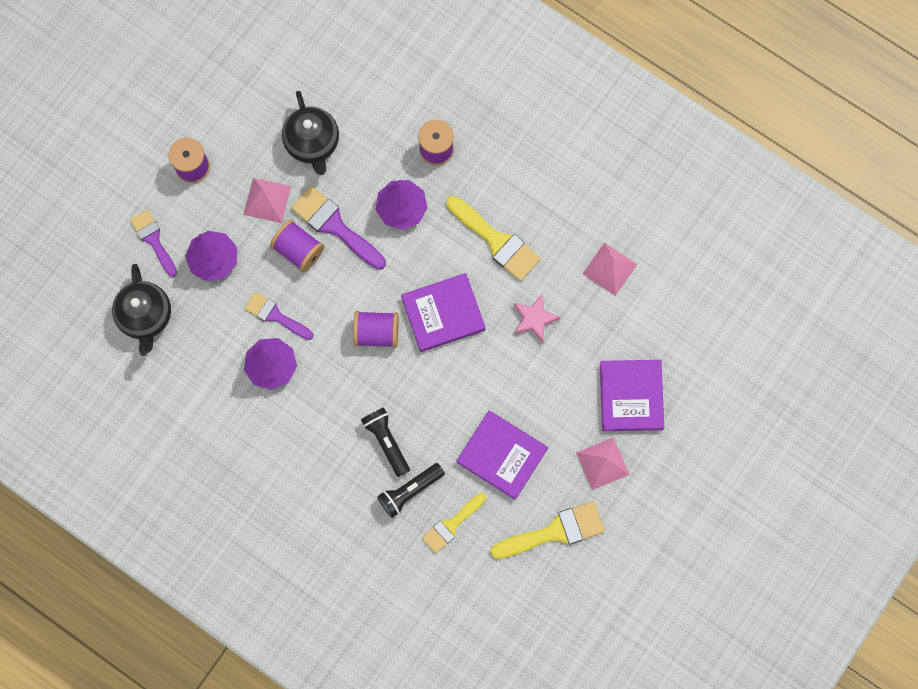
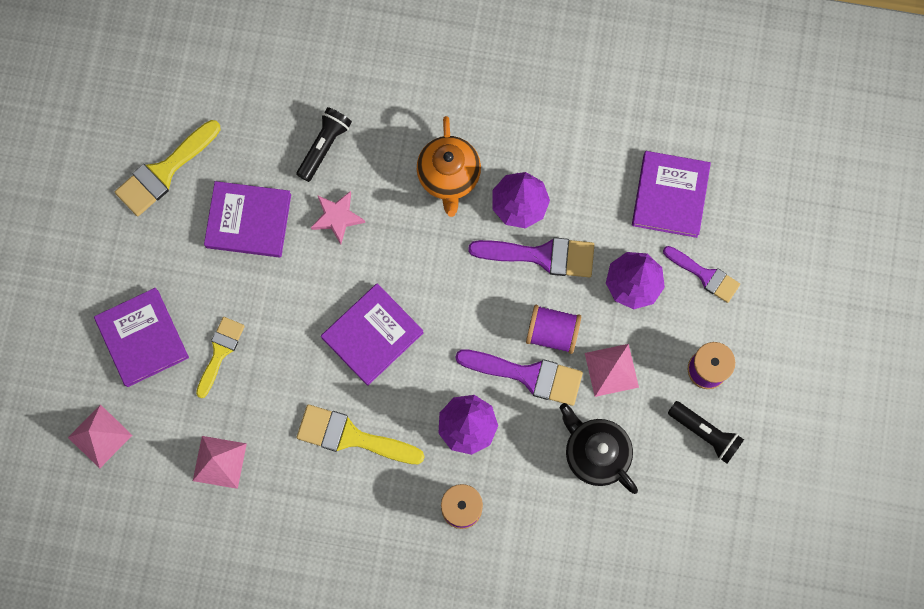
camera: 155 degrees right, 0 degrees up
black teapot [112,264,171,356] -> purple book [632,151,711,238]
purple brush [244,292,314,340] -> purple brush [468,237,594,277], size x1.51
purple spool [353,311,399,348] -> none
black flashlight [361,408,410,477] -> black flashlight moved to [668,401,744,464]
yellow brush [422,493,486,554] -> yellow brush moved to [196,317,245,398]
pink star [514,294,561,343] -> pink star moved to [311,191,365,244]
pink pyramid [576,437,630,490] -> pink pyramid moved to [68,404,132,469]
none -> orange teapot [417,116,481,217]

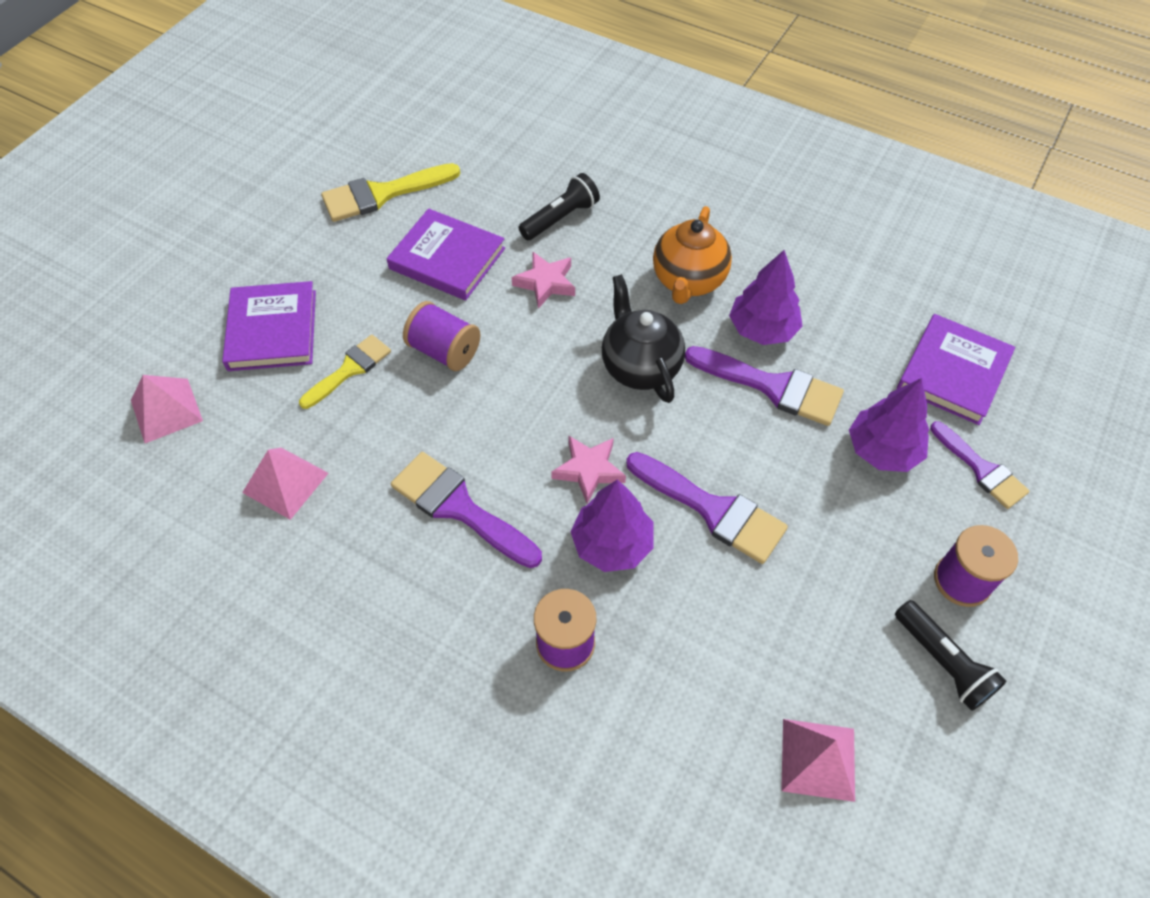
camera: 20 degrees right, 20 degrees down
yellow brush [297,404,425,464] -> purple brush [391,452,542,568]
purple book [321,284,424,386] -> none
purple spool [526,305,581,354] -> purple spool moved to [403,301,480,371]
black teapot [559,403,638,494] -> black teapot moved to [602,274,685,403]
pink pyramid [585,344,639,397] -> pink pyramid moved to [781,719,855,802]
none -> pink star [551,435,626,504]

